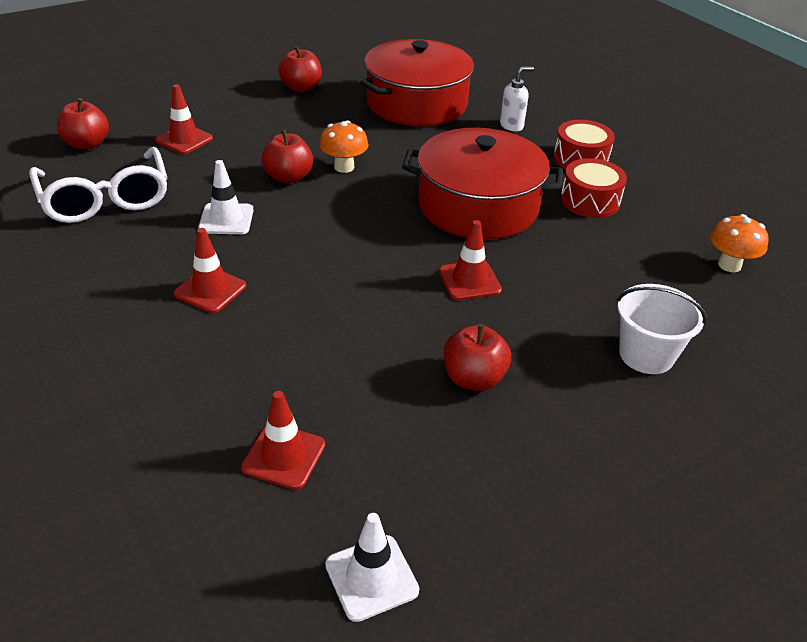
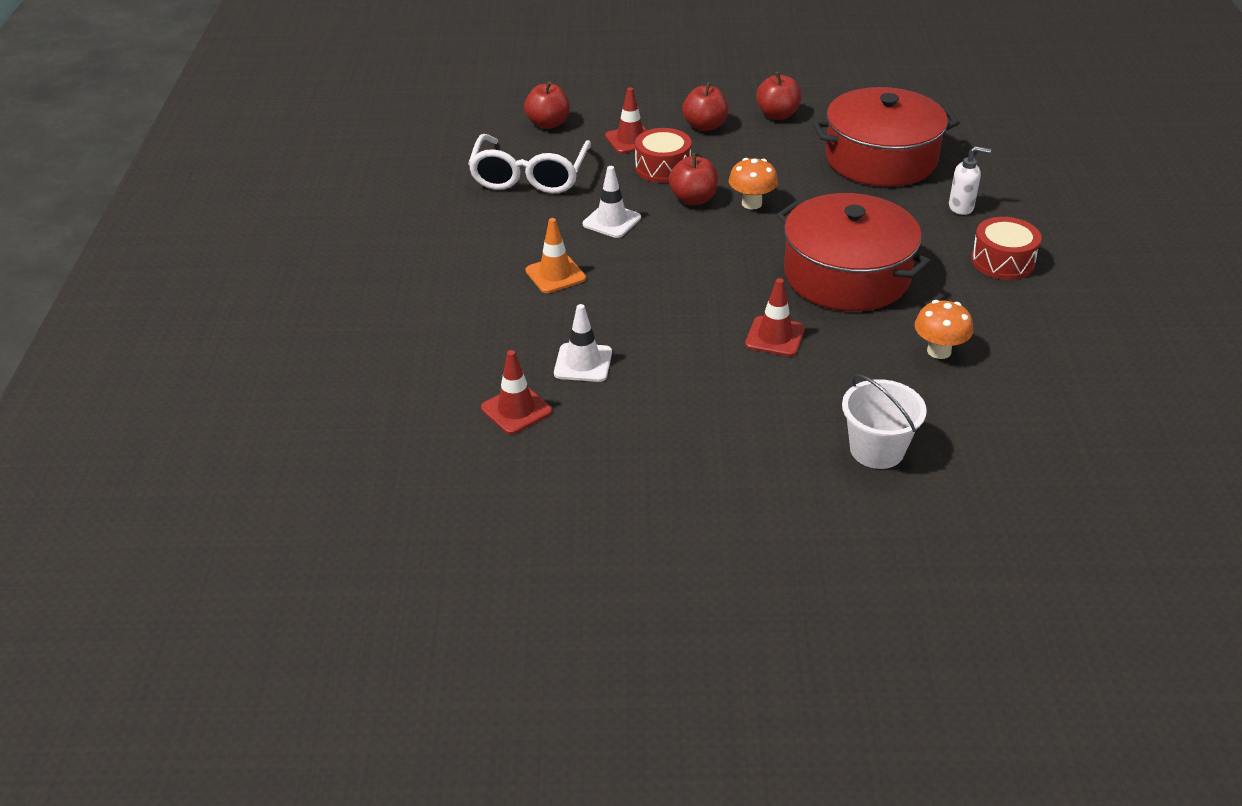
camera: 35 degrees right, 0 degrees up
red traffic cone [174,228,246,313] -> orange traffic cone [525,218,586,293]
white traffic cone [325,513,419,622] -> white traffic cone moved to [554,304,612,382]
red apple [444,324,511,391] -> red apple moved to [682,82,729,131]
red drum [561,158,627,218] -> red drum moved to [635,128,692,183]
orange mushroom [710,214,769,272] -> orange mushroom moved to [914,300,973,359]

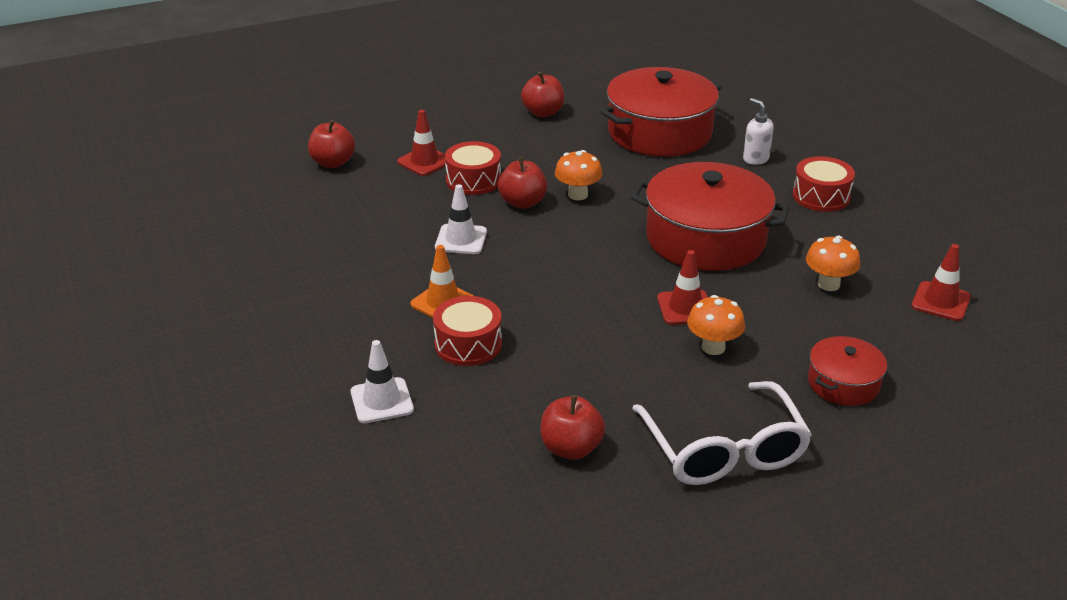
camera: 25 degrees left, 5 degrees down
white glasses [468,134,591,194] -> white glasses moved to [632,381,812,485]
red traffic cone [481,350,552,435] -> red traffic cone moved to [912,244,971,321]
white traffic cone [554,304,612,382] -> white traffic cone moved to [351,340,414,423]
red apple [682,82,729,131] -> red apple moved to [541,395,605,460]
white bucket [842,374,927,469] -> red pot [808,336,887,406]
white soap dispenser [949,146,991,215] -> white soap dispenser turned 105 degrees counterclockwise [743,98,774,165]
none -> red drum [433,296,502,366]
none -> orange mushroom [687,295,745,355]

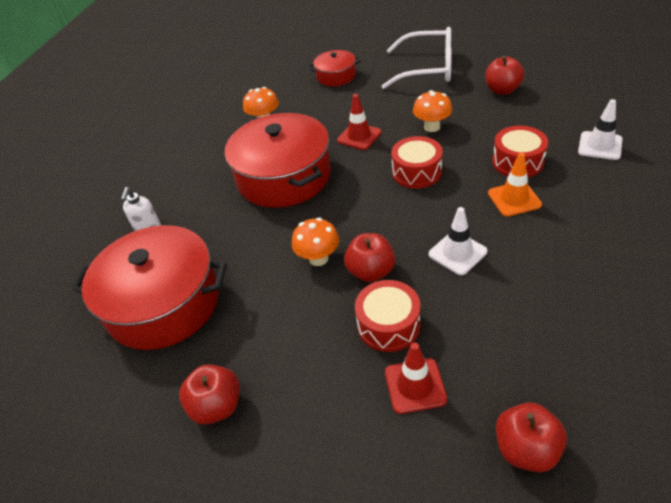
camera: 135 degrees left, 10 degrees up
white glasses [632,381,812,485] -> white glasses turned 75 degrees clockwise [381,27,452,89]
orange mushroom [687,295,745,355] -> orange mushroom moved to [413,90,452,132]
red drum [793,156,855,212] -> red drum moved to [391,136,443,189]
red traffic cone [912,244,971,321] -> none

